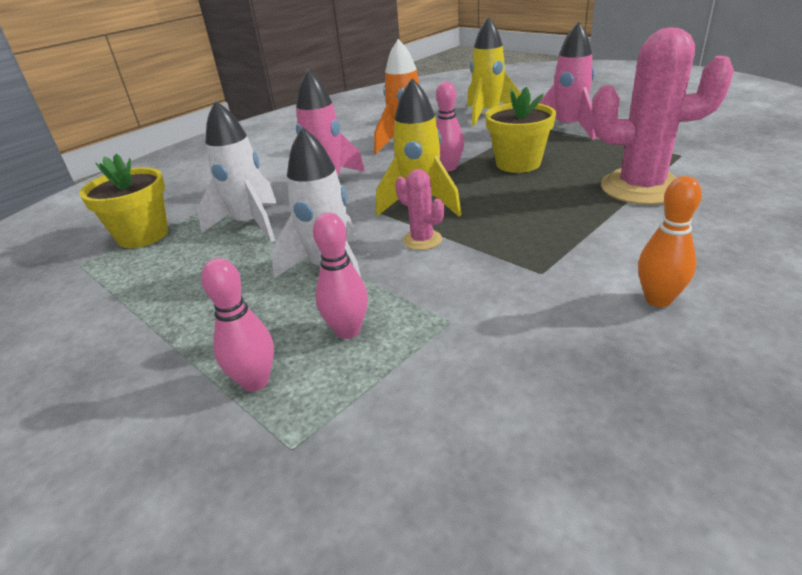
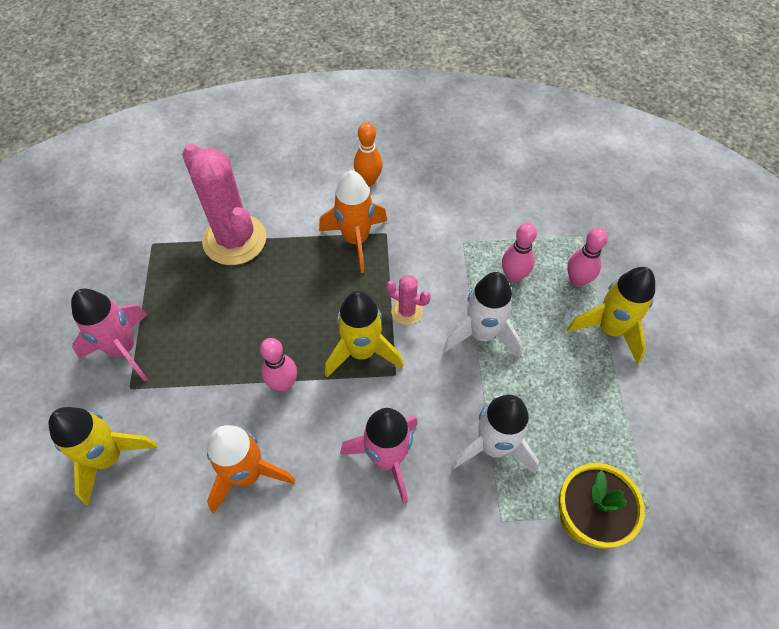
camera: 140 degrees left, 25 degrees up
pink cactus [395,169,444,250] -> pink cactus turned 60 degrees counterclockwise [386,275,431,325]
yellow flower pot [485,87,556,173] -> none
none -> orange rocket [319,170,387,273]
none -> yellow rocket [567,267,655,364]

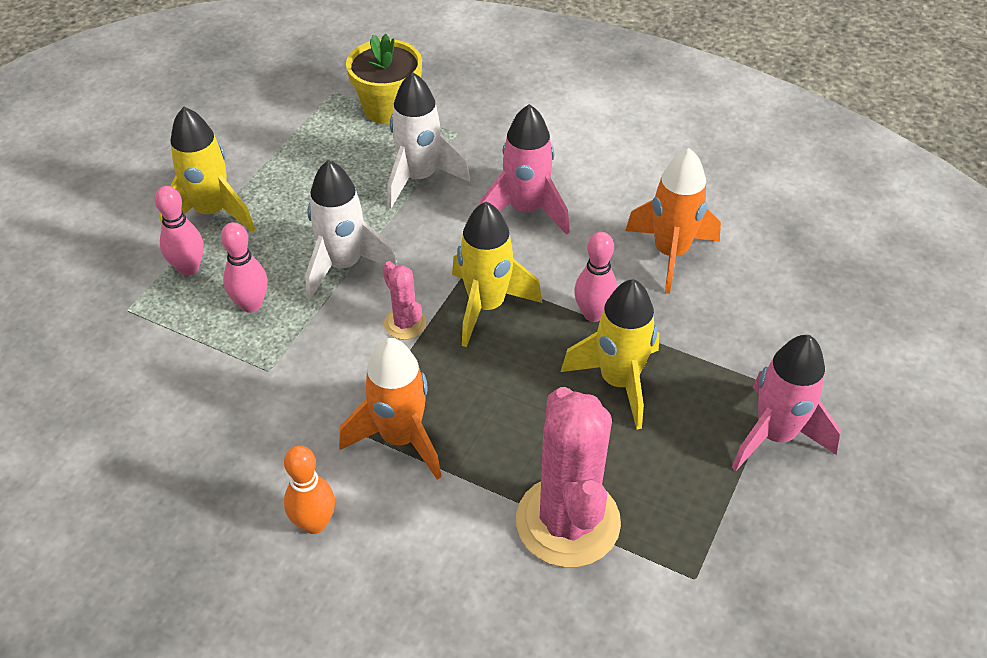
camera: 150 degrees left, 10 degrees down
yellow rocket [49,407,158,505] -> yellow rocket moved to [561,279,659,429]

